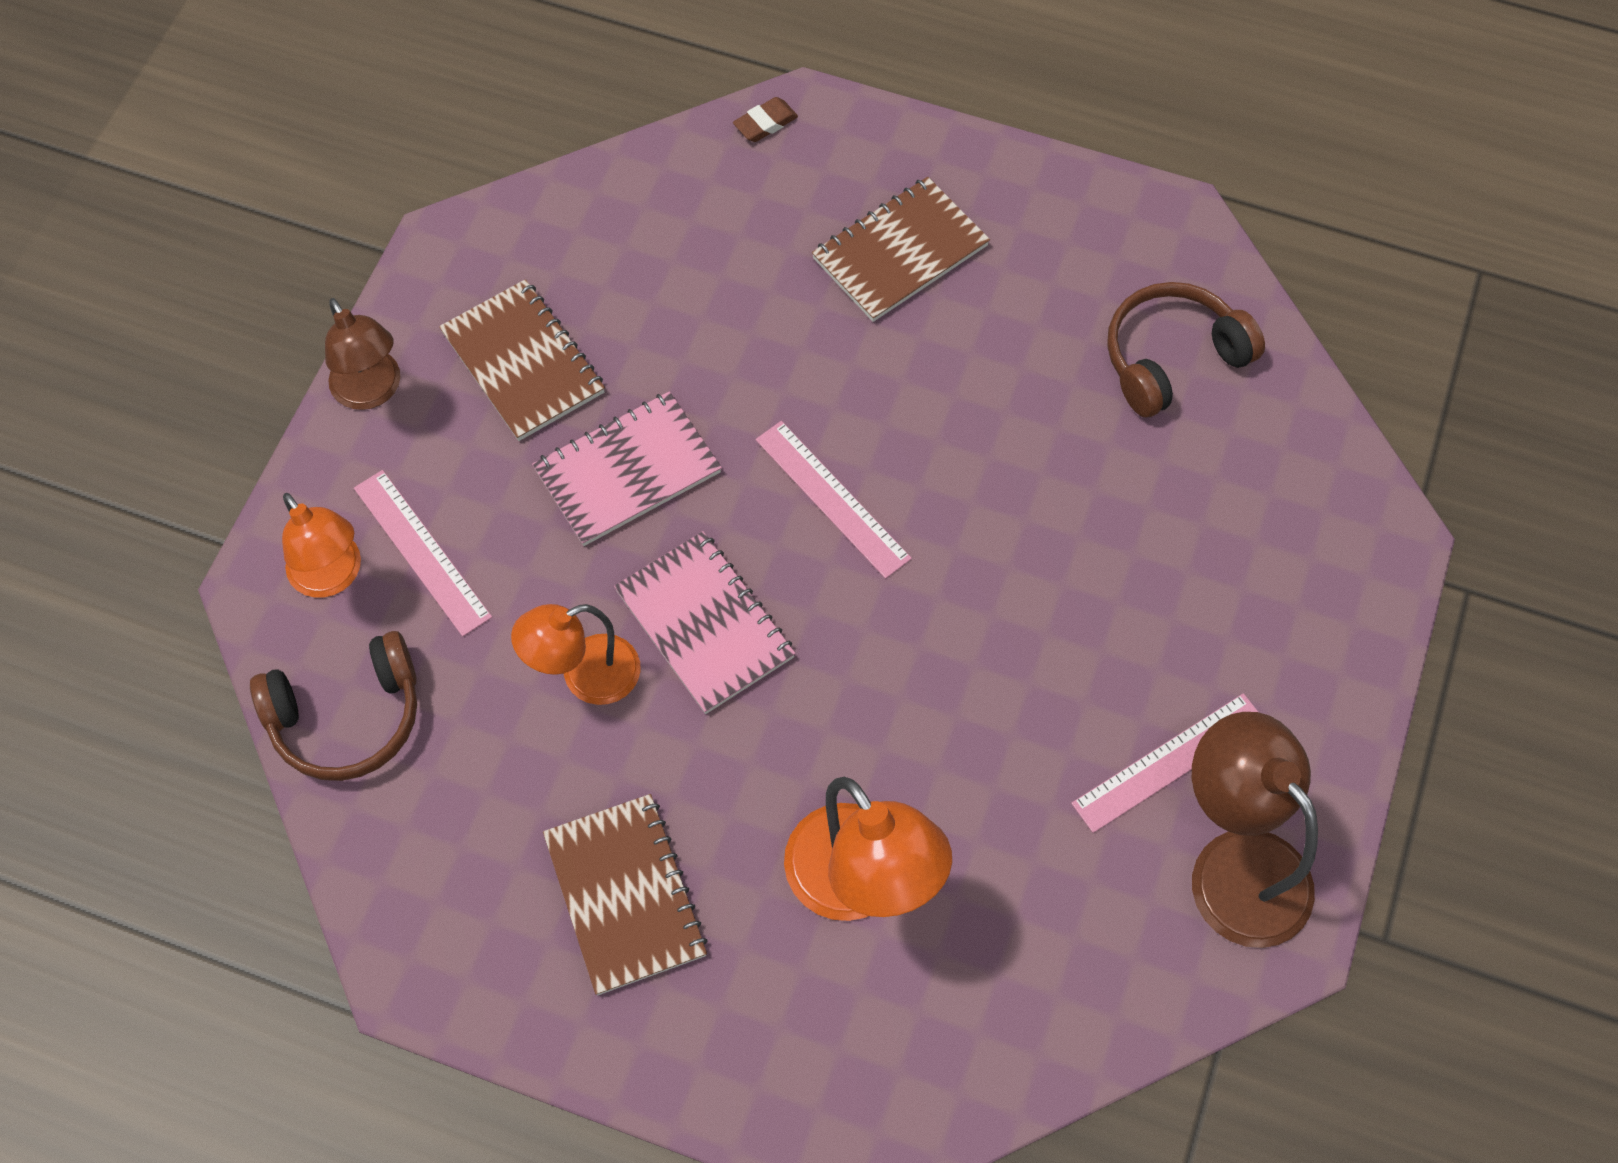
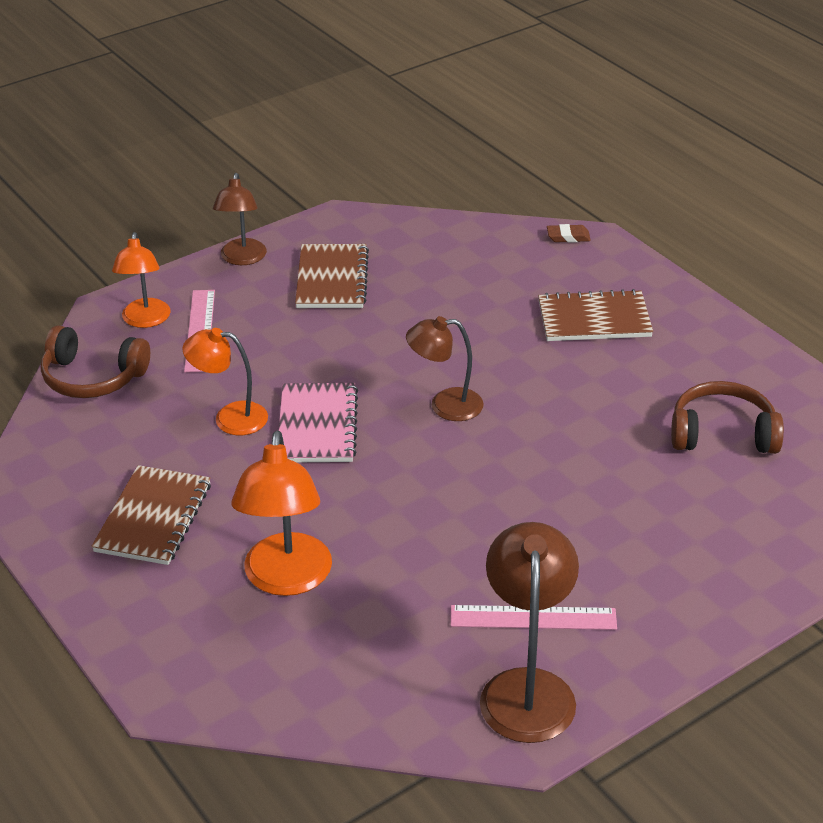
camera: 35 degrees right, 25 degrees down
pink notebook [532,391,722,546] -> none
pink ruler [755,421,912,579] -> brown lamp [406,316,483,421]

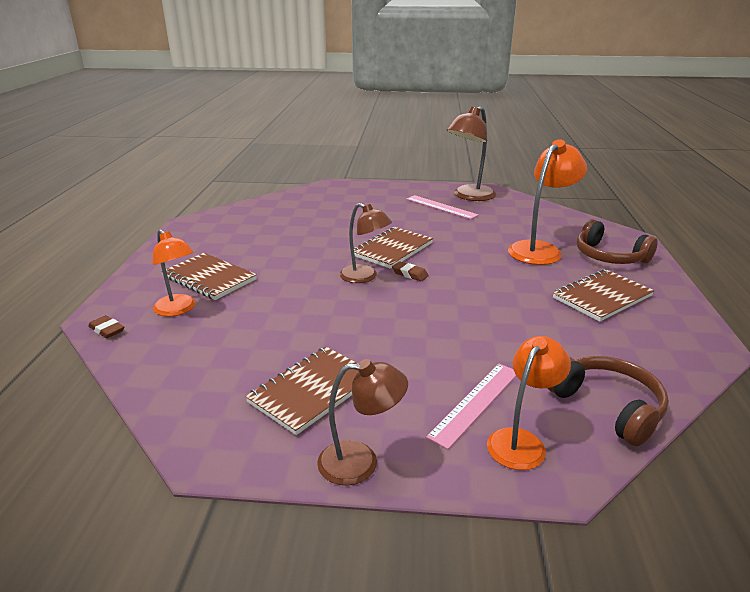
camera: 140 degrees left, 10 degrees down
orange lamp [182,328,268,435] -> orange lamp moved to [152,229,195,316]
brown lamp [213,173,267,265] -> brown lamp turned 45 degrees clockwise [317,359,408,485]
pink notebook [279,383,358,462] -> none
brown headphones [671,381,784,454] -> brown headphones moved to [577,219,658,264]
none -> brown notebook [354,227,433,269]
none -> brown eraser [392,261,429,281]

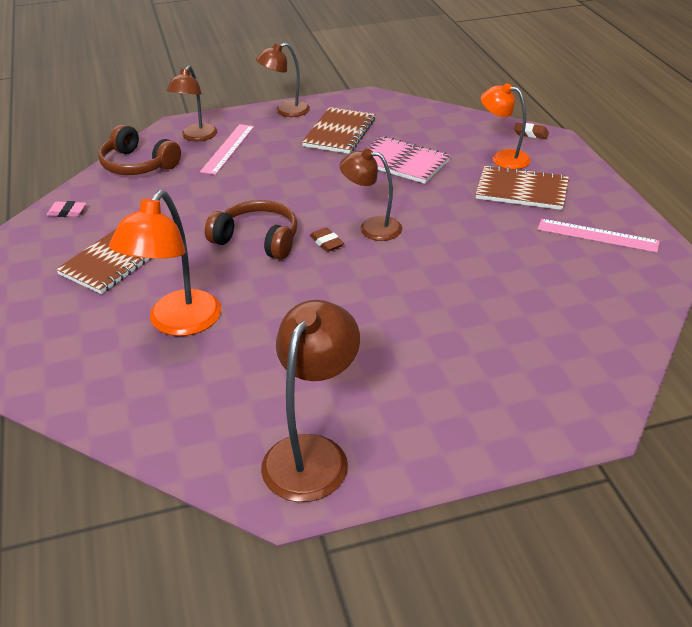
camera: 160 degrees right, 10 degrees up
brown notebook [354,227,433,269] -> none
brown eraser [392,261,429,281] -> brown eraser turned 45 degrees clockwise [310,227,344,252]
pink ruler [406,195,479,219] -> pink ruler moved to [538,219,660,253]
orange lamp [487,336,571,470] -> brown lamp [166,65,217,141]
brown headphones [577,219,658,264] -> brown headphones moved to [205,200,297,260]
none -> pink eraser [47,201,86,217]
none -> pink notebook [363,136,451,184]

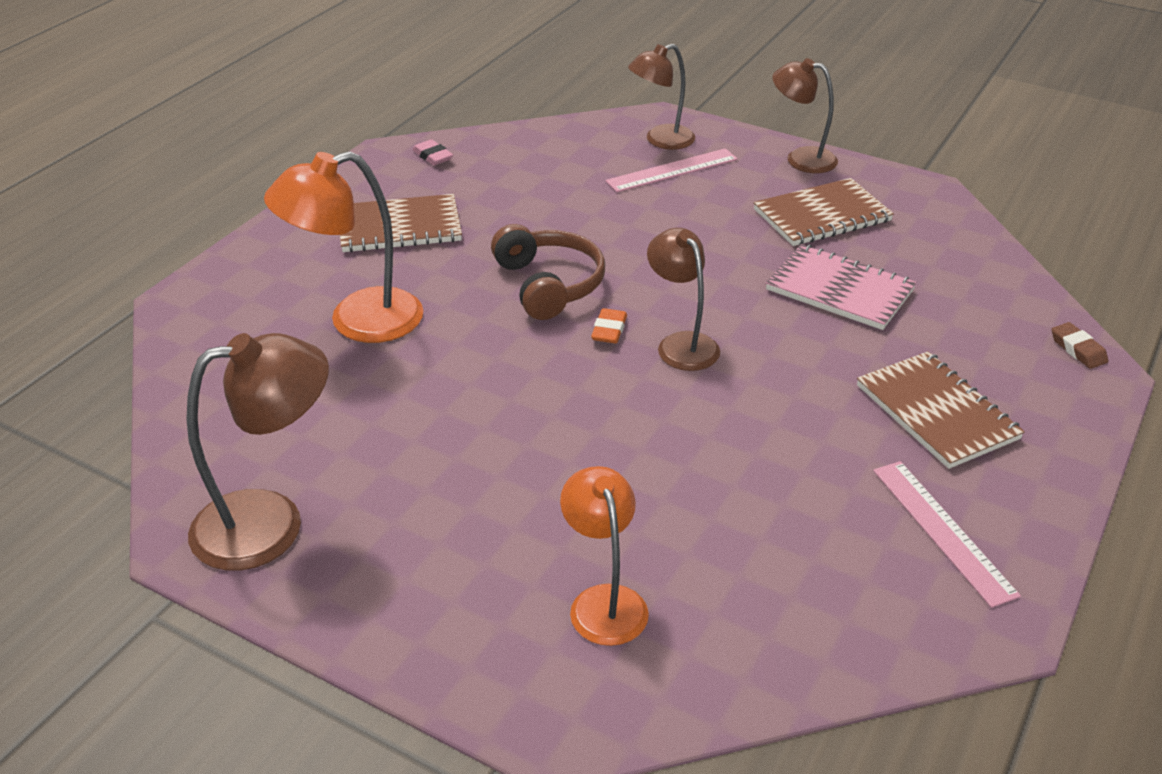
camera: 45 degrees right, 0 degrees up
brown headphones [98,124,181,175] -> none
brown eraser [310,227,344,252] -> orange eraser [591,308,627,343]
pink notebook [363,136,451,184] -> pink notebook turned 45 degrees counterclockwise [766,244,916,330]
orange lamp [481,83,531,169] -> orange lamp moved to [560,466,649,646]

